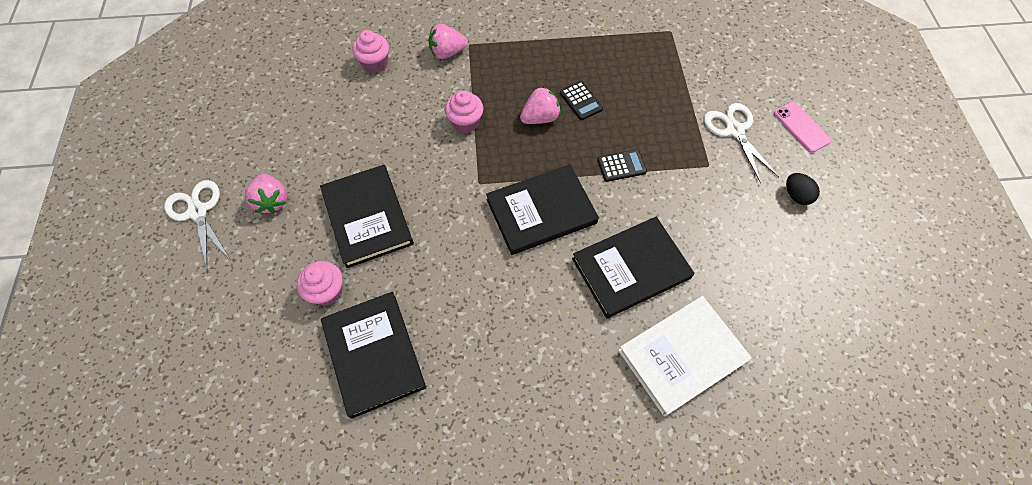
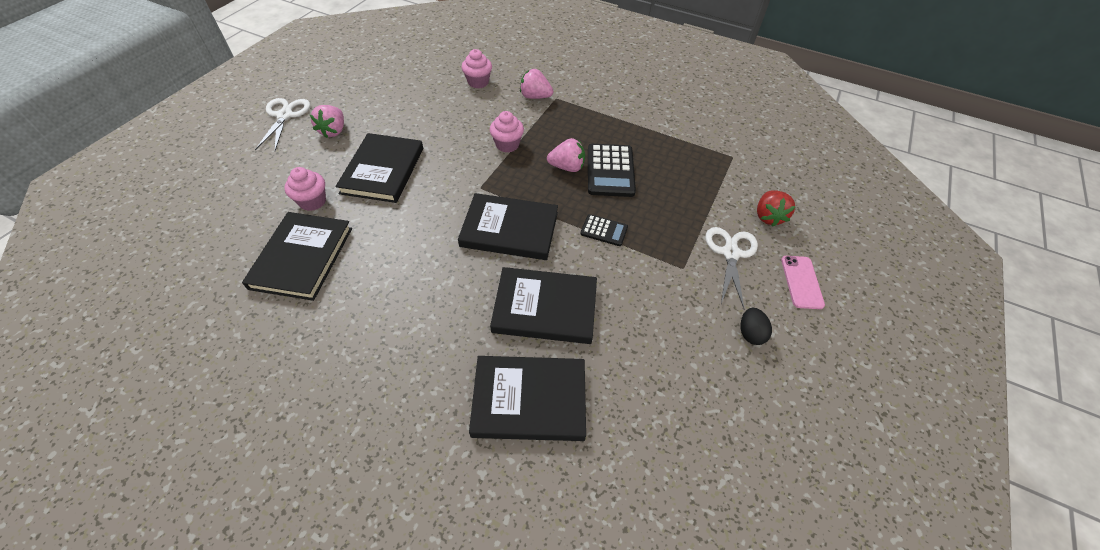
camera: 30 degrees right, 10 degrees down
black calculator [560,81,603,120] -> black calculator [588,144,636,197], size x1.79
white book [618,296,752,416] -> black book [469,356,586,441]
none -> red strawberry [757,190,796,227]

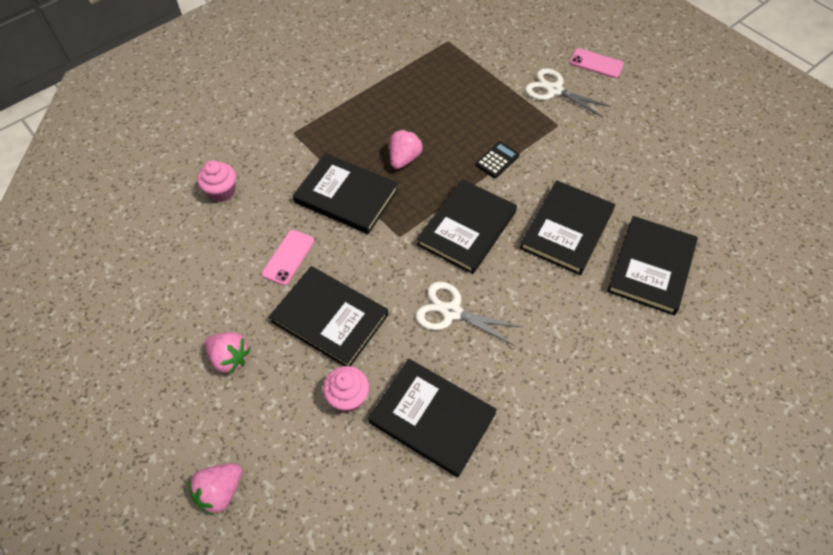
camera: 65 degrees left, 5 degrees up
white scissors [255,98,310,151] -> white scissors moved to [416,282,522,346]
pink cupcake [490,111,524,153] -> black book [293,153,399,234]
pink strawberry [520,69,553,99] -> pink strawberry moved to [189,463,242,515]
black calculator [588,144,636,197] -> none
black egg [740,308,772,345] -> none
red strawberry [757,190,796,227] -> none
none -> pink phone [262,230,315,285]

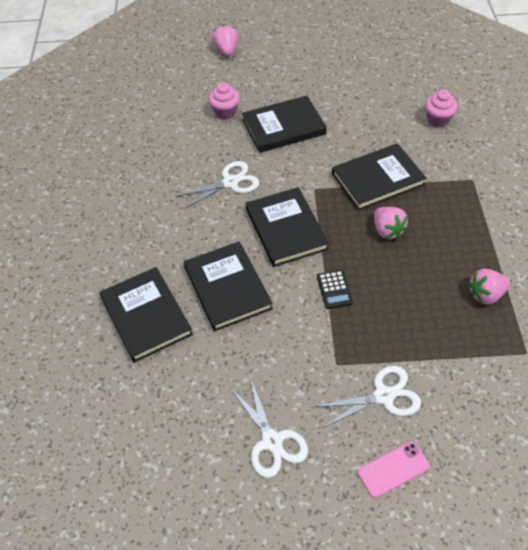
camera: 130 degrees right, 5 degrees down
pink strawberry [205,332,251,374] -> pink strawberry moved to [468,269,510,305]
pink phone [262,230,315,285] -> none
black book [368,359,497,477] -> none
none -> white scissors [230,377,308,478]

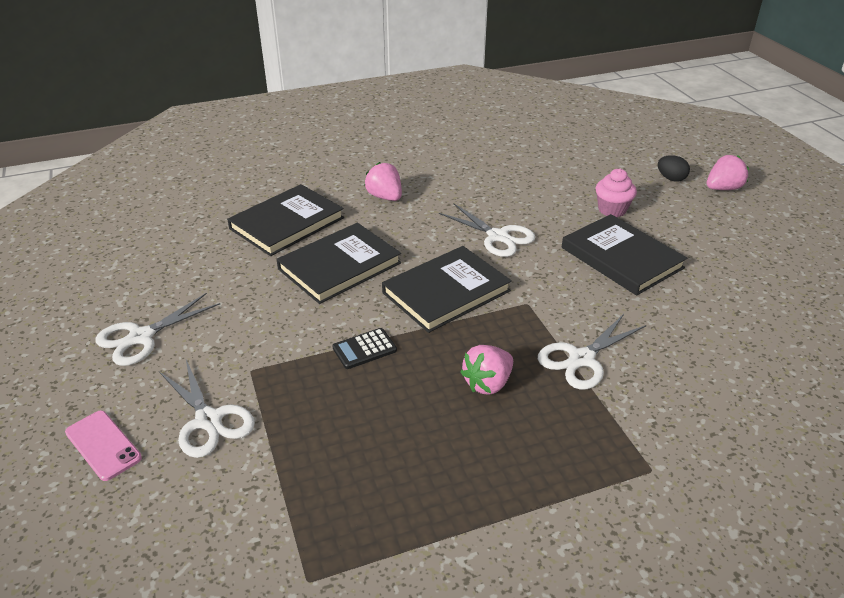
camera: 70 degrees right, 15 degrees down
black book [332,143,427,210] -> white scissors [538,314,646,390]
pink cupcake [425,90,457,127] -> none
pink strawberry [468,269,510,305] -> pink strawberry moved to [364,162,402,201]
none -> black egg [658,155,690,182]

